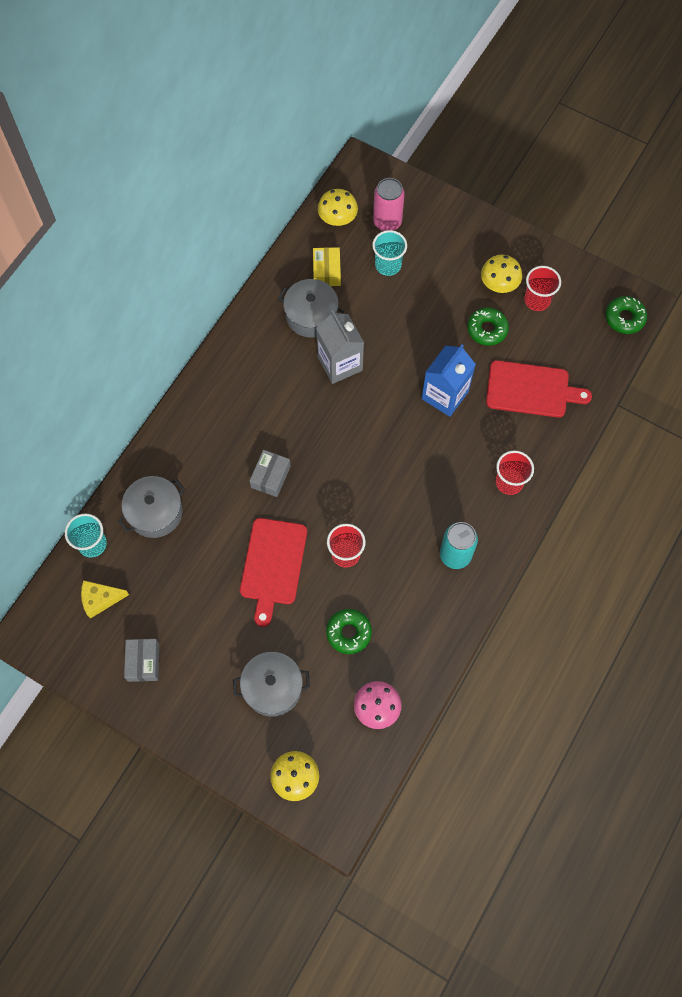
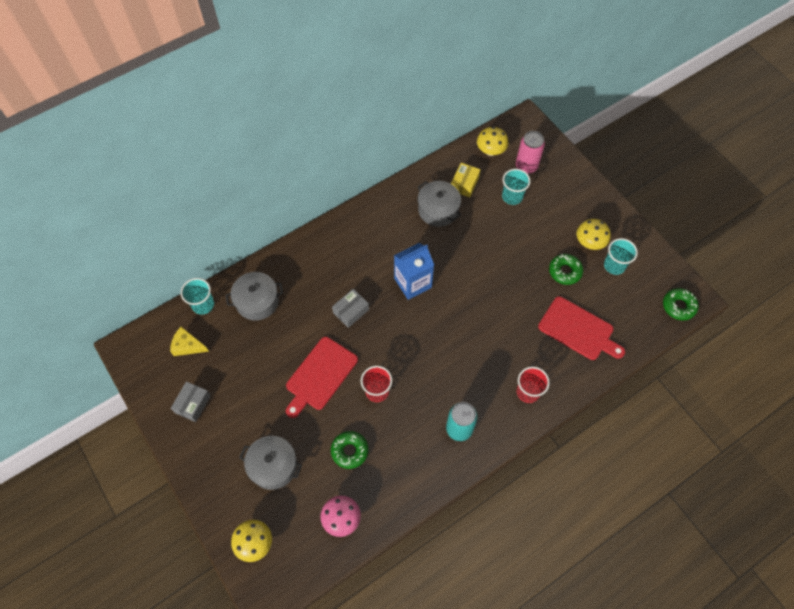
camera: 25 degrees right, 5 degrees down
grey carton [316,310,364,384] -> none
blue carton [422,344,476,417] -> blue carton moved to [394,243,434,300]
red cup [524,266,561,311] -> turquoise cup [604,238,638,275]

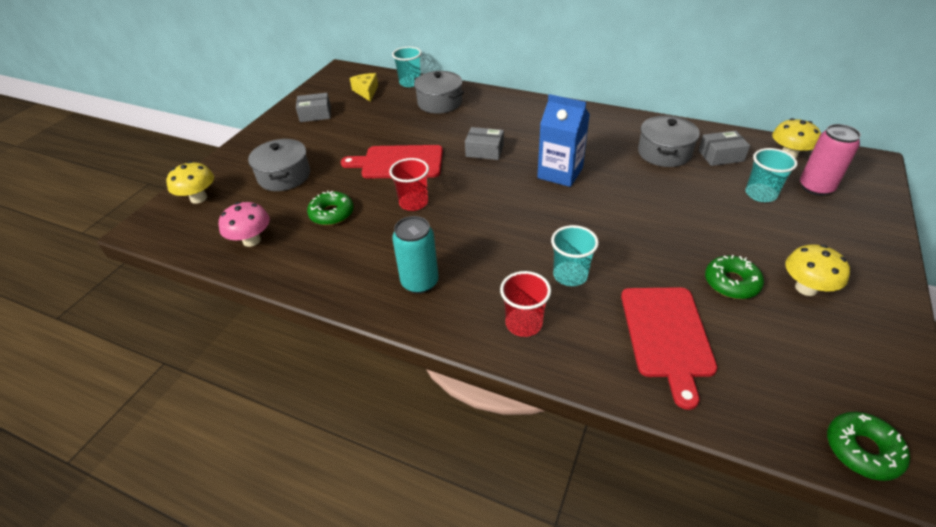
camera: 60 degrees right, 20 degrees down
yellow box [451,163,481,197] -> grey box [698,131,750,166]
turquoise cup [604,238,638,275] -> turquoise cup moved to [551,225,599,286]

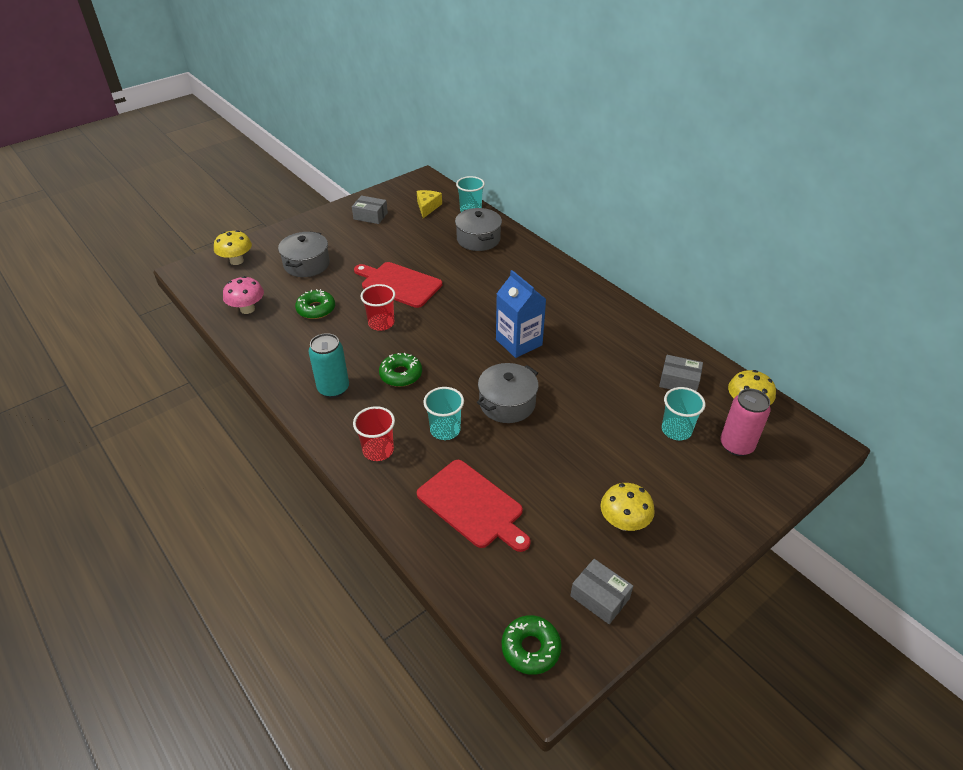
camera: 25 degrees right, 0 degrees up
grey box [465,127,504,160] -> grey box moved to [570,559,633,624]
red cutting board [621,287,717,410] -> red cutting board turned 75 degrees counterclockwise [417,460,531,552]
grey pot [638,116,700,167] -> grey pot moved to [477,363,539,423]
green donut [705,255,764,299] -> green donut moved to [379,353,422,387]

